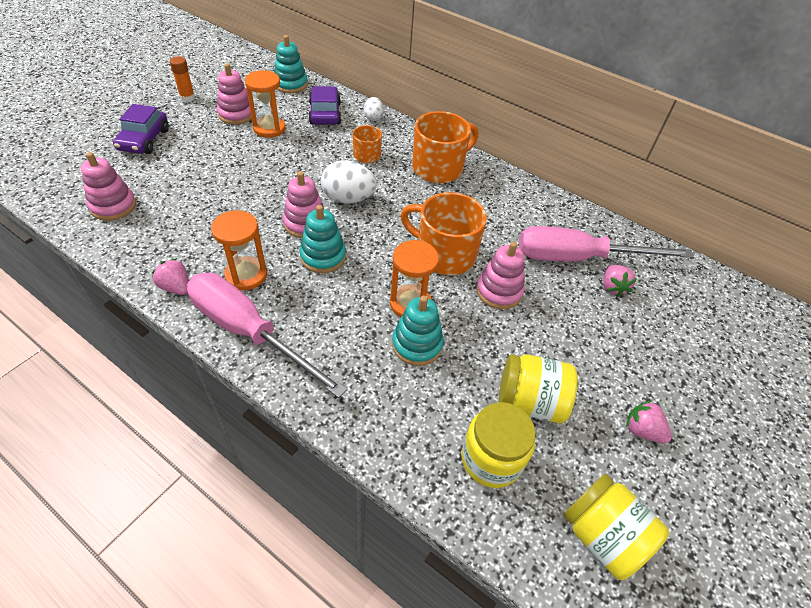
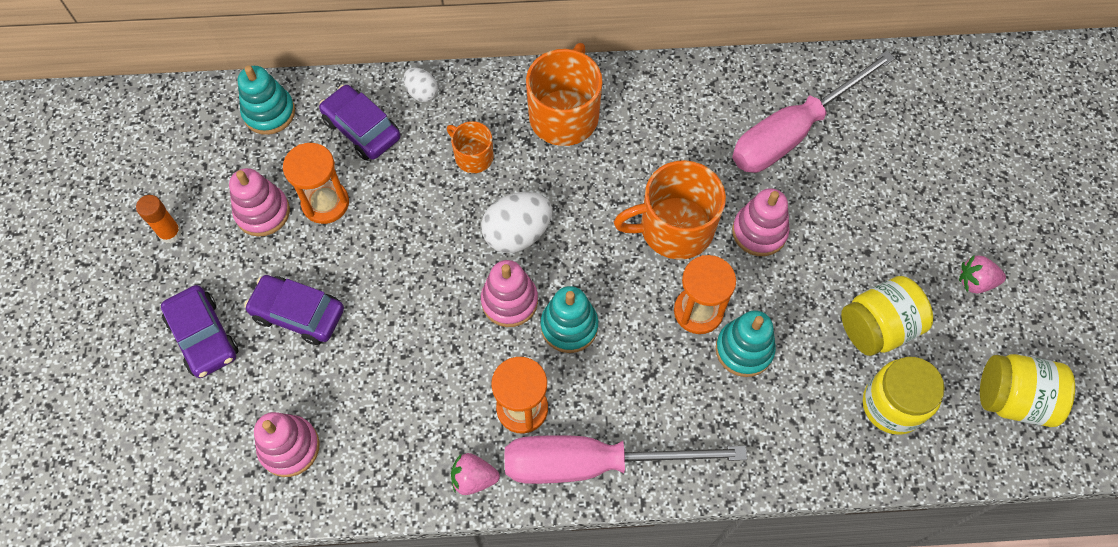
camera: 35 degrees left, 15 degrees up
pink strawberry [603,265,637,297] -> none
none -> purple car [244,275,344,345]

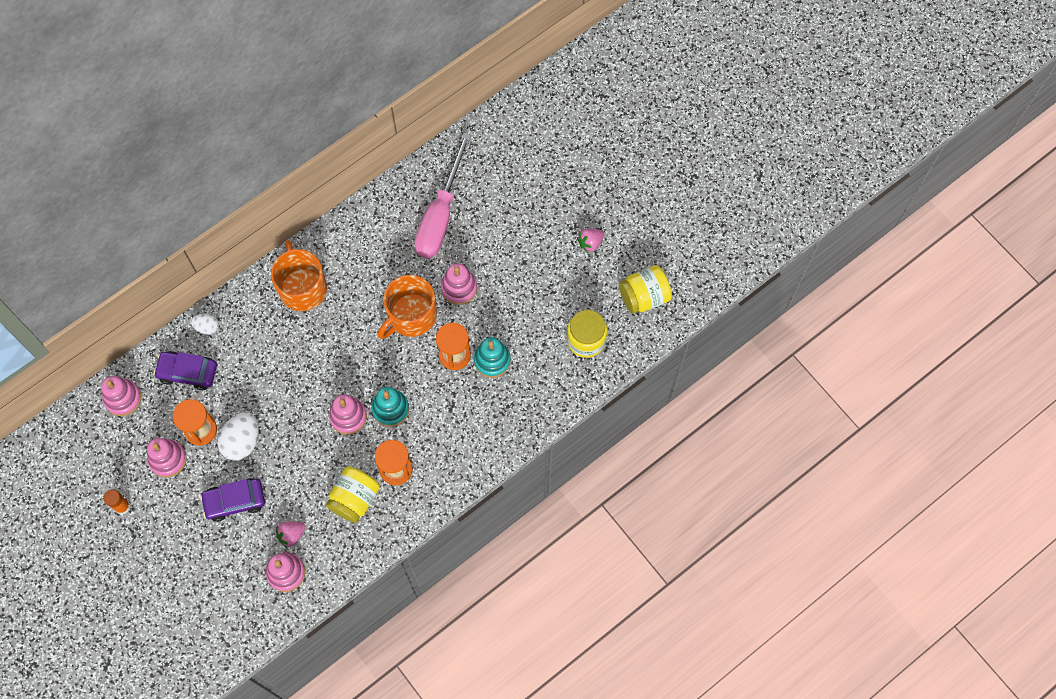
camera: 35 degrees left, 5 degrees up
purple car [161,285,239,378] -> none
turquoise stacking toy [238,66,295,135] -> pink stacking toy [101,376,141,416]
orange mug [447,121,494,173] -> none
pink strawberry [451,453,500,495] -> pink strawberry moved to [276,522,306,548]
white egg [481,192,552,253] -> white egg moved to [218,412,259,461]
pink screwdriver [505,435,747,484] -> none
yellow jar [841,276,933,356] -> yellow jar moved to [326,466,380,523]

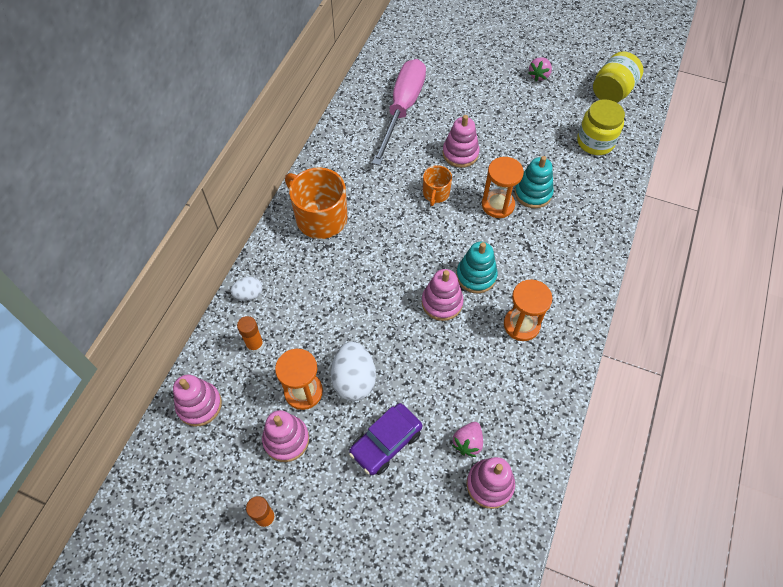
camera: 30 degrees left, 10 degrees down
purple car [153,351,217,390] -> orange glue stick [237,316,264,353]
yellow jar [326,466,380,523] -> none
orange mug [378,275,437,339] -> orange mug [423,165,452,206], size x0.54
pink screwdriver [415,133,471,258] -> pink screwdriver turned 150 degrees counterclockwise [372,59,426,166]

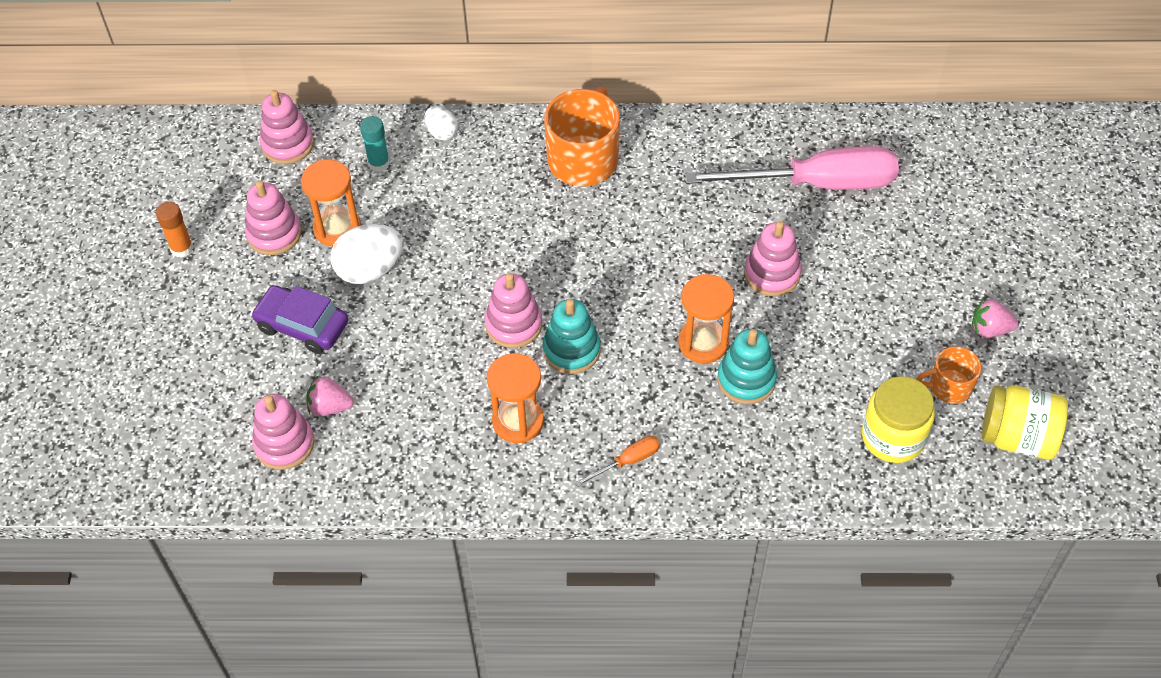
camera: 70 degrees right, 5 degrees down
orange glue stick [237,316,264,353] -> turquoise glue stick [360,116,390,172]
orange mug [423,165,452,206] -> orange mug moved to [916,346,981,403]
none -> orange screwdriver [575,436,660,487]

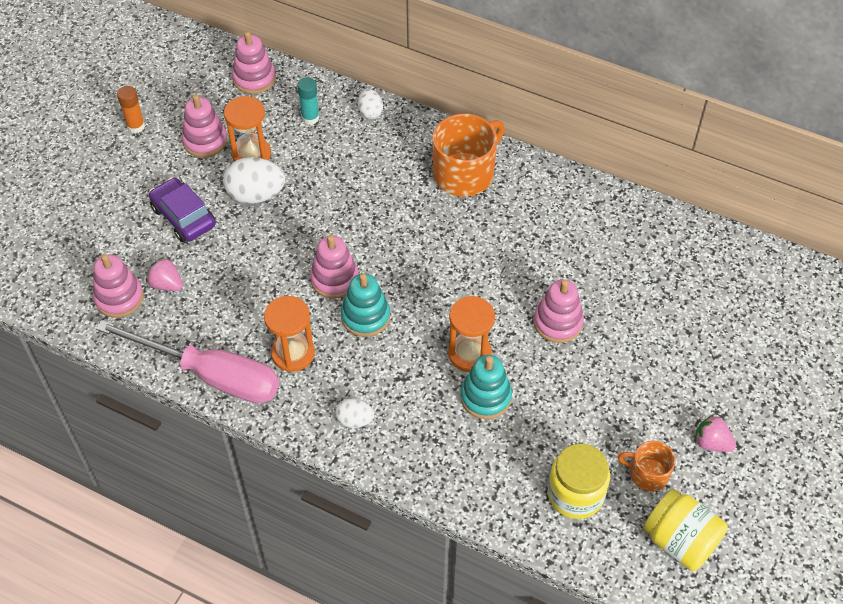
camera: 25 degrees right, 0 degrees up
orange screwdriver [575,436,660,487] -> white egg [335,398,374,428]
pink screwdriver [685,146,899,190] -> pink screwdriver moved to [96,320,279,403]

